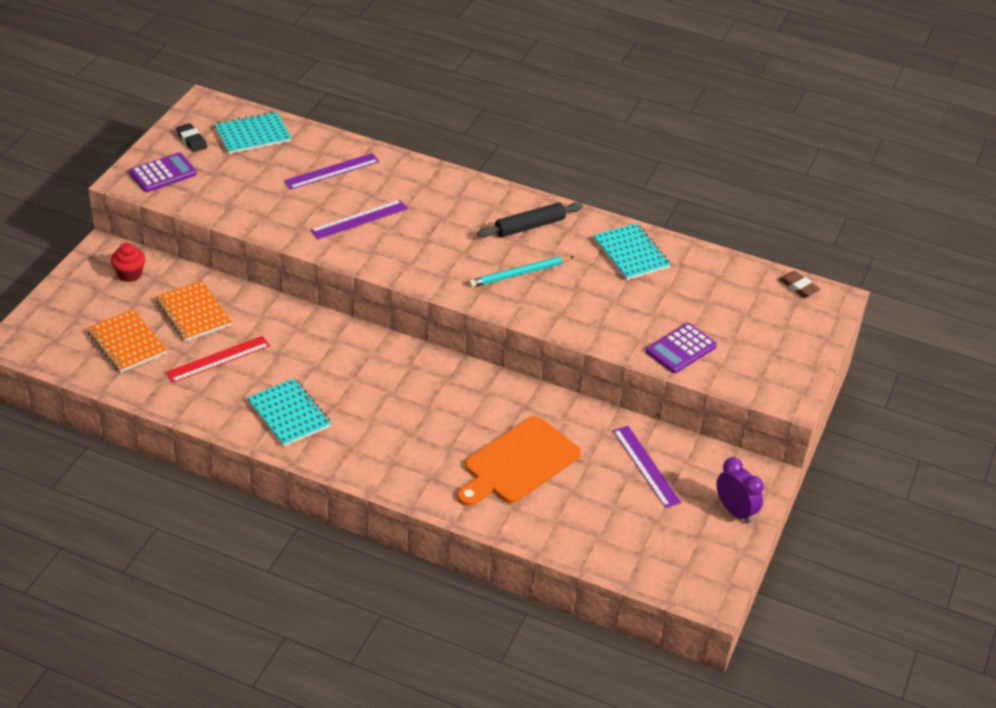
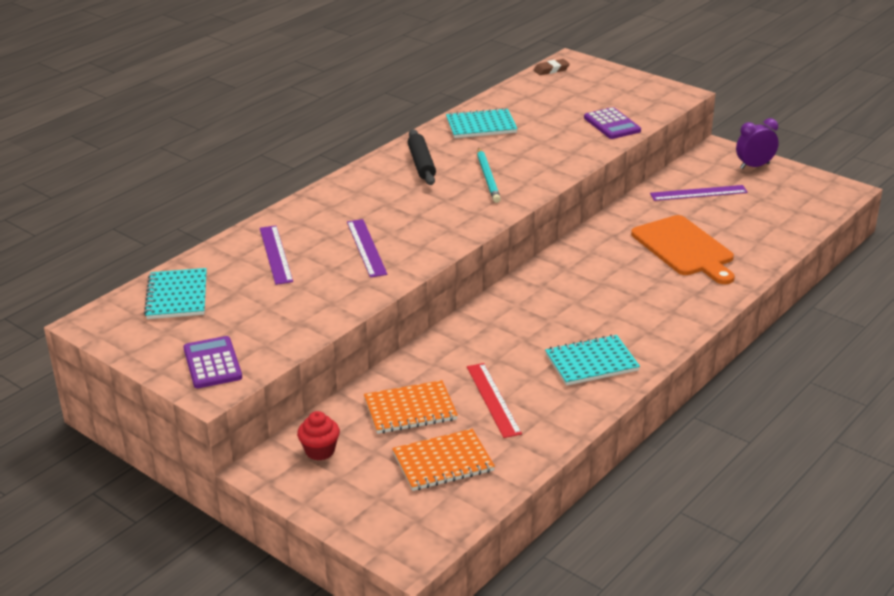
camera: 70 degrees left, 10 degrees down
black eraser [176,123,207,152] -> none

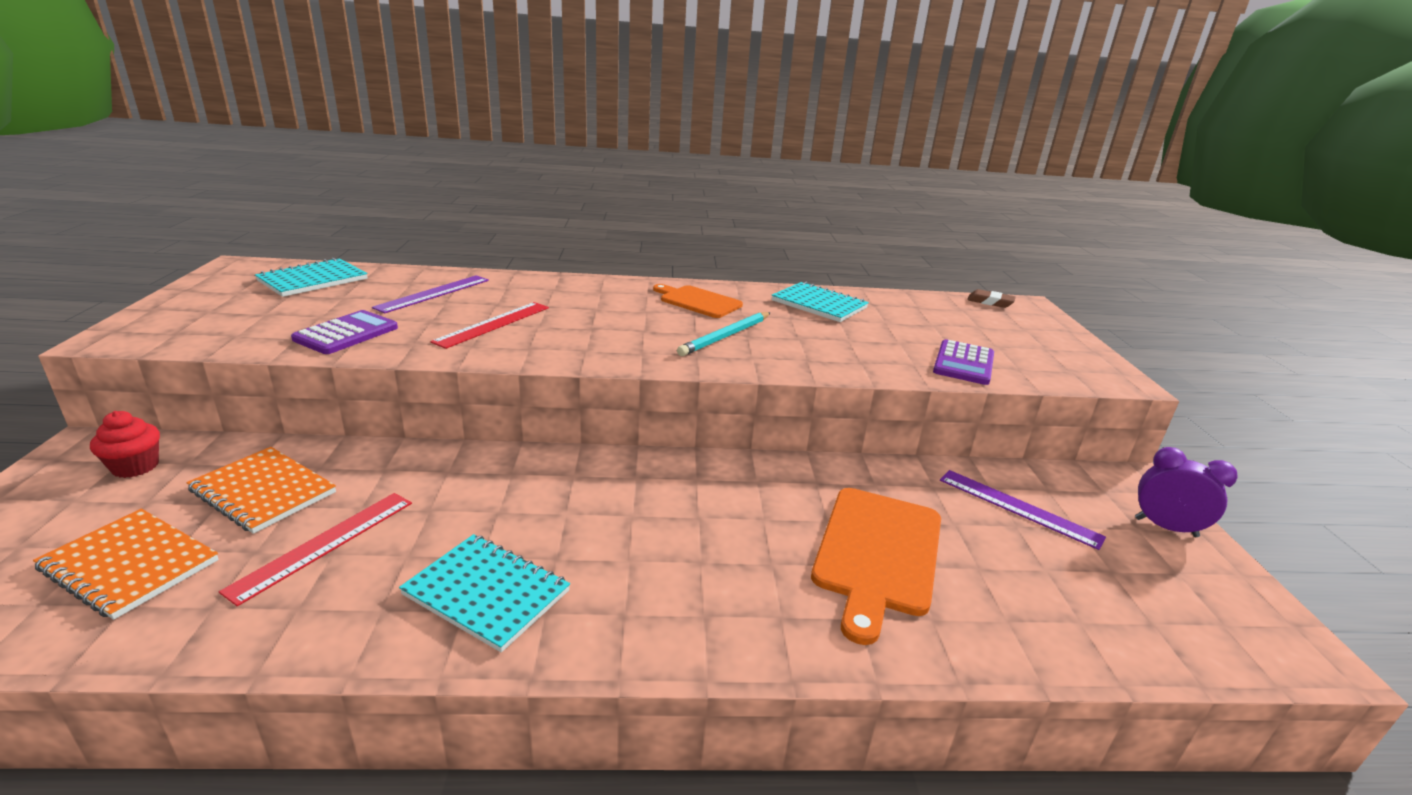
camera: 45 degrees right, 5 degrees down
purple calculator [183,336,242,388] -> purple calculator moved to [291,310,398,354]
purple ruler [347,219,388,278] -> red ruler [430,302,549,349]
black rolling pin [408,129,436,185] -> orange cutting board [653,284,743,318]

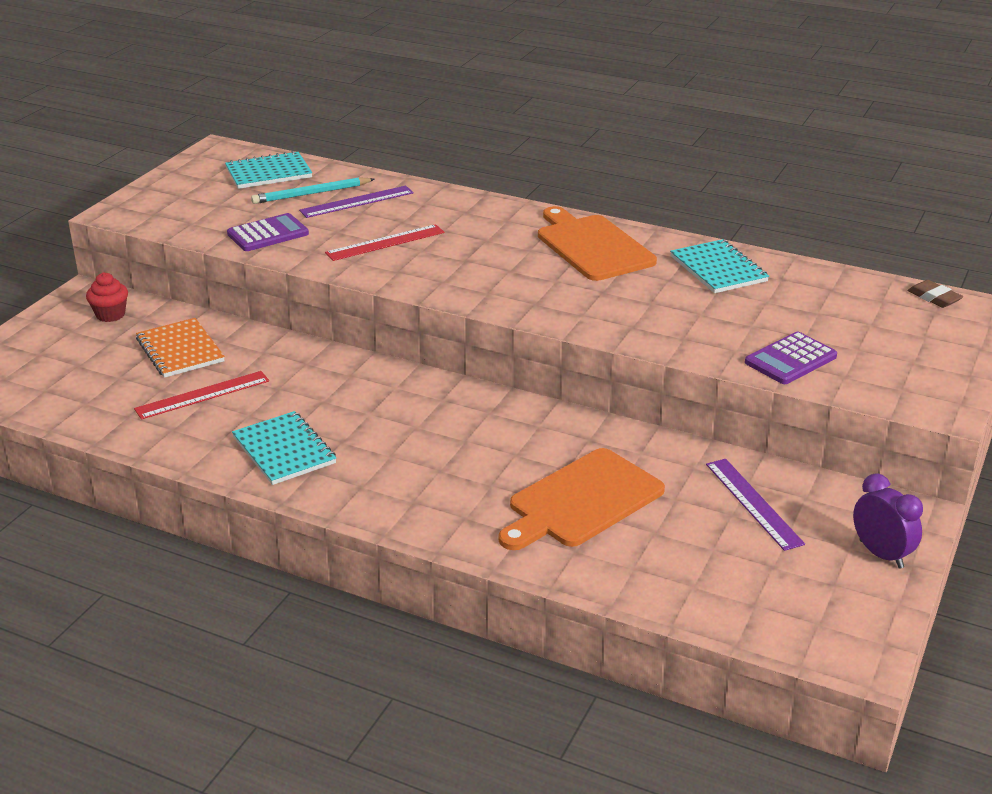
camera: 30 degrees right, 5 degrees up
orange notebook [33,509,219,620] -> none
orange cutting board [653,284,743,318] -> orange cutting board [538,206,657,281], size x1.54
turquoise pencil [677,312,771,356] -> turquoise pencil moved to [251,177,374,204]

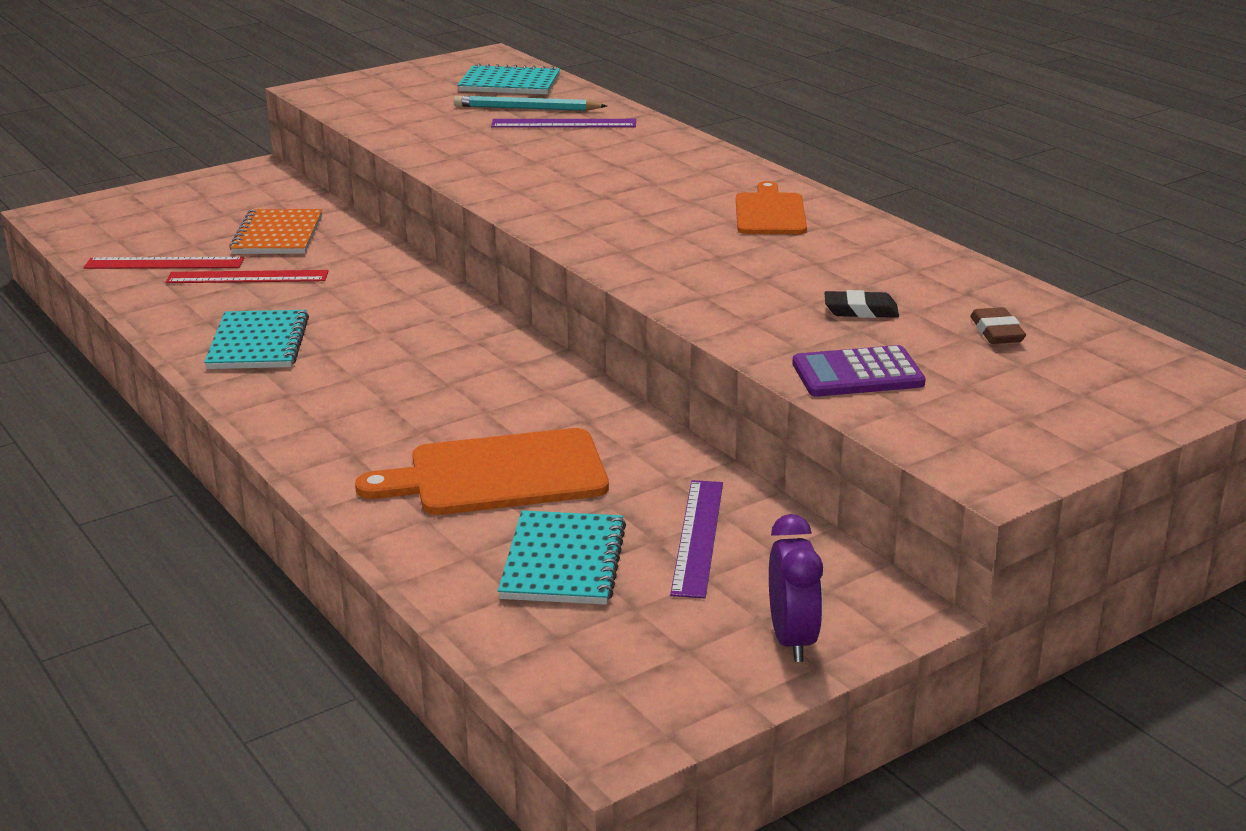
camera: 30 degrees right, 5 degrees down
red cupcake [86,272,128,322] -> none
purple calculator [227,213,309,251] -> none
red ruler [325,224,444,261] -> red ruler moved to [84,257,244,269]
orange cutting board [538,206,657,281] -> orange cutting board [736,181,807,234], size x0.65
turquoise notebook [670,239,769,293] -> turquoise notebook moved to [498,511,626,605]
brown eraser [907,280,963,308] -> brown eraser moved to [970,307,1026,344]
none -> black eraser [824,290,899,318]

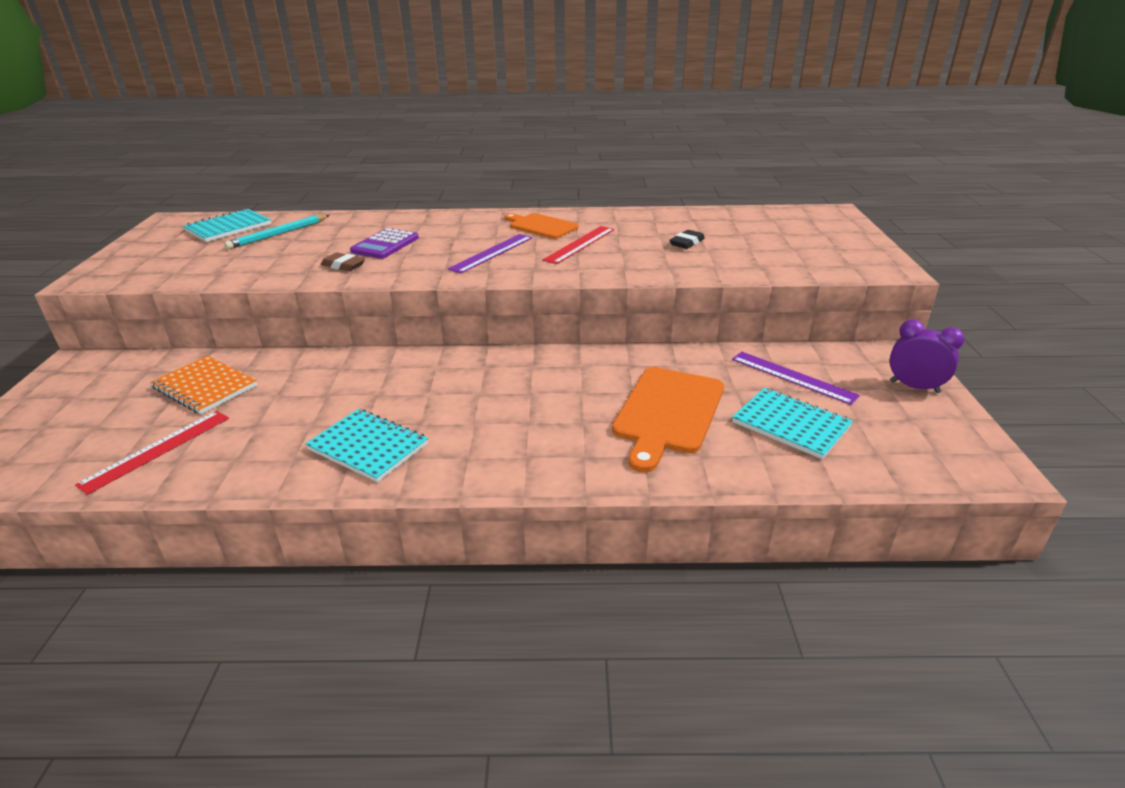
camera: 55 degrees left, 5 degrees up
red ruler [166,270,329,283] -> red ruler moved to [543,226,614,264]
purple ruler [491,119,636,128] -> purple ruler moved to [448,234,532,273]
purple calculator [792,345,926,397] -> purple calculator moved to [350,228,419,259]
brown eraser [970,307,1026,344] -> brown eraser moved to [321,252,365,271]

